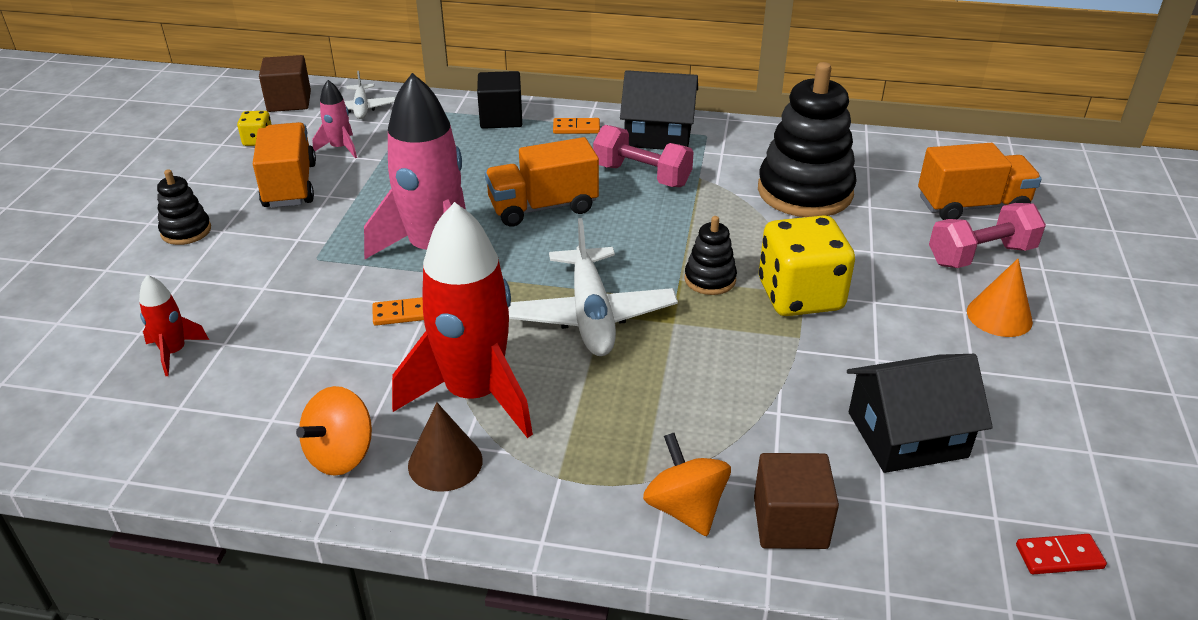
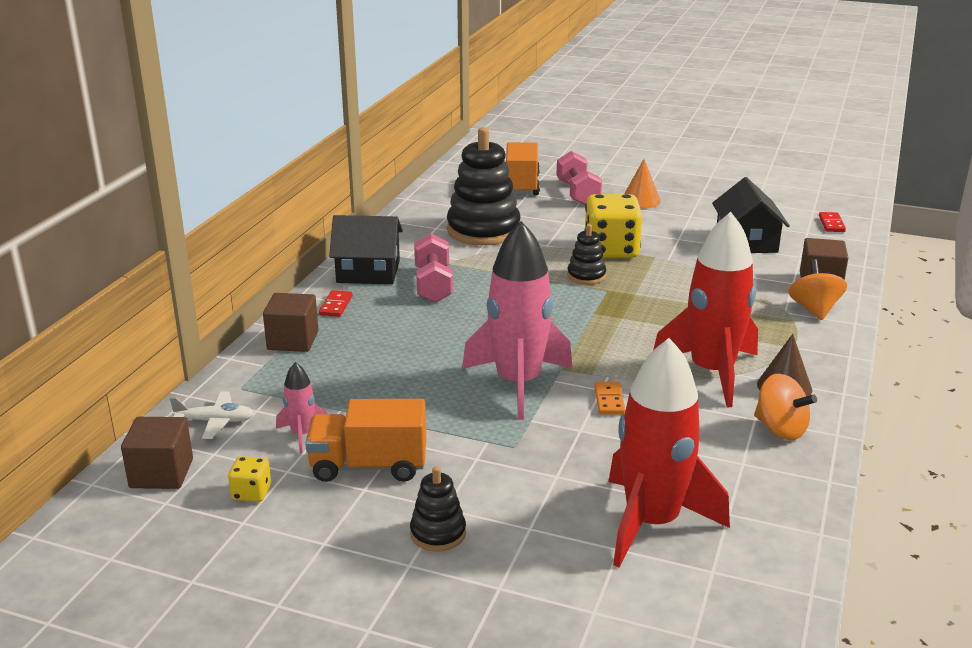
camera: 80 degrees left, 10 degrees down
red rocket [139,275,209,376] -> red rocket [608,338,730,567], size x2.23
black cube [477,71,522,129] -> brown cube [263,293,318,352]
orange truck [485,137,599,227] -> none
white plane [508,218,678,356] -> none
orange domino [553,118,600,134] -> red domino [319,290,352,317]
pink dumbbell [593,125,694,187] -> pink dumbbell turned 45 degrees counterclockwise [414,234,453,303]
black house [620,70,698,150] -> black house turned 75 degrees clockwise [329,215,403,284]
orange spinning top [643,433,731,536] -> orange spinning top turned 105 degrees clockwise [788,259,847,320]

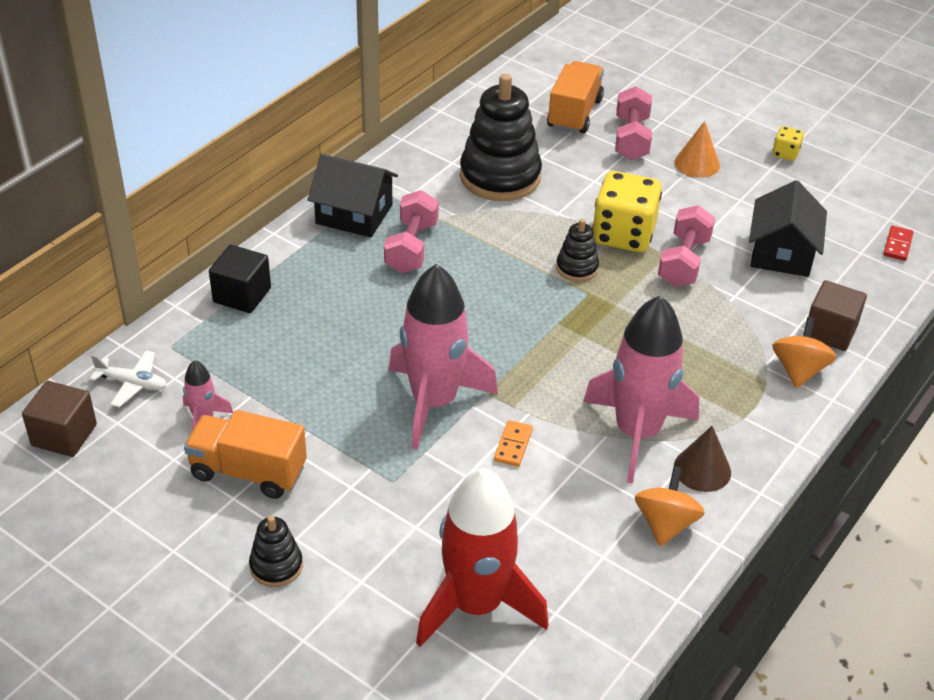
camera: 15 degrees right, 15 degrees up
yellow dice [228,456,271,502] -> yellow dice moved to [772,126,804,161]
brown cube [263,293,318,352] -> black cube [209,245,271,313]
red domino [319,290,352,317] -> none
red rocket [653,212,758,407] -> pink rocket [583,295,699,483]
orange spinning top [754,374,817,440] -> orange spinning top turned 135 degrees counterclockwise [635,466,705,547]
none -> pink dumbbell [658,205,715,287]

